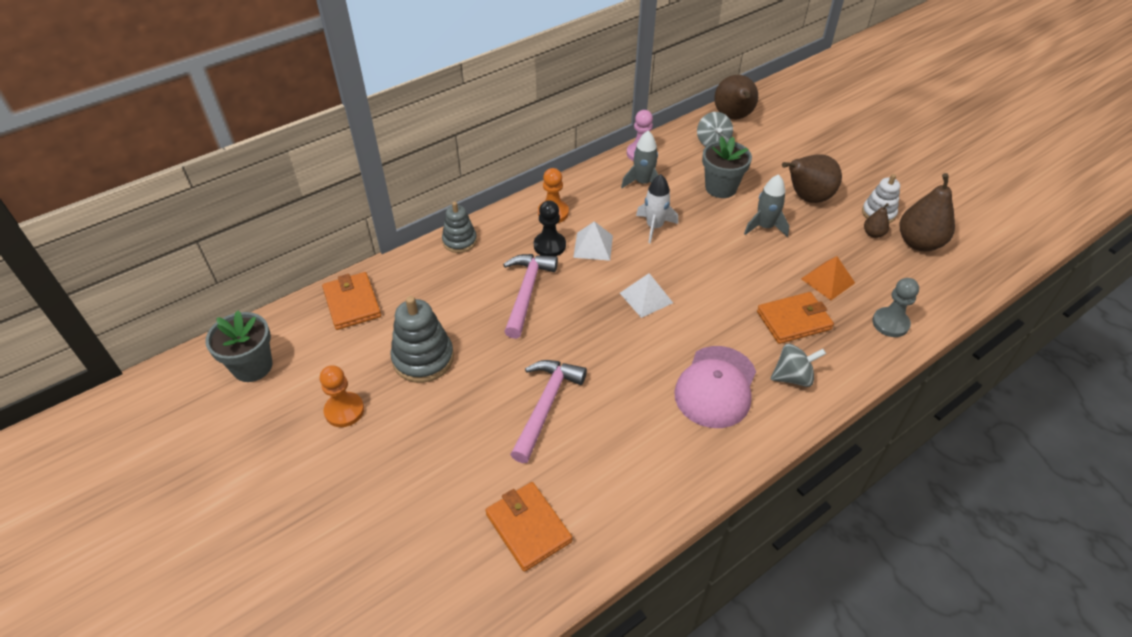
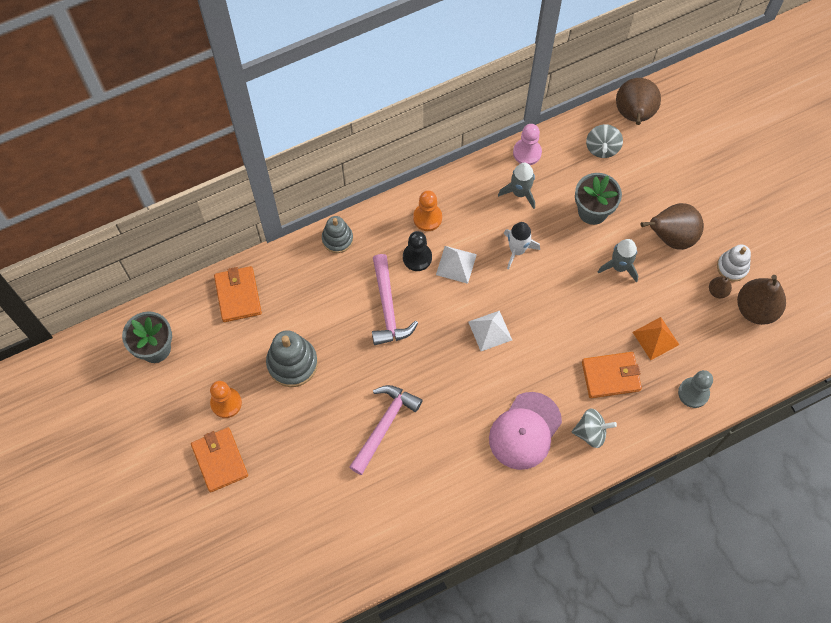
camera: 10 degrees right, 20 degrees up
orange wallet [485,482,572,572] -> orange wallet moved to [191,428,248,492]
pink hammer [503,254,558,339] -> pink hammer turned 150 degrees clockwise [372,254,418,345]

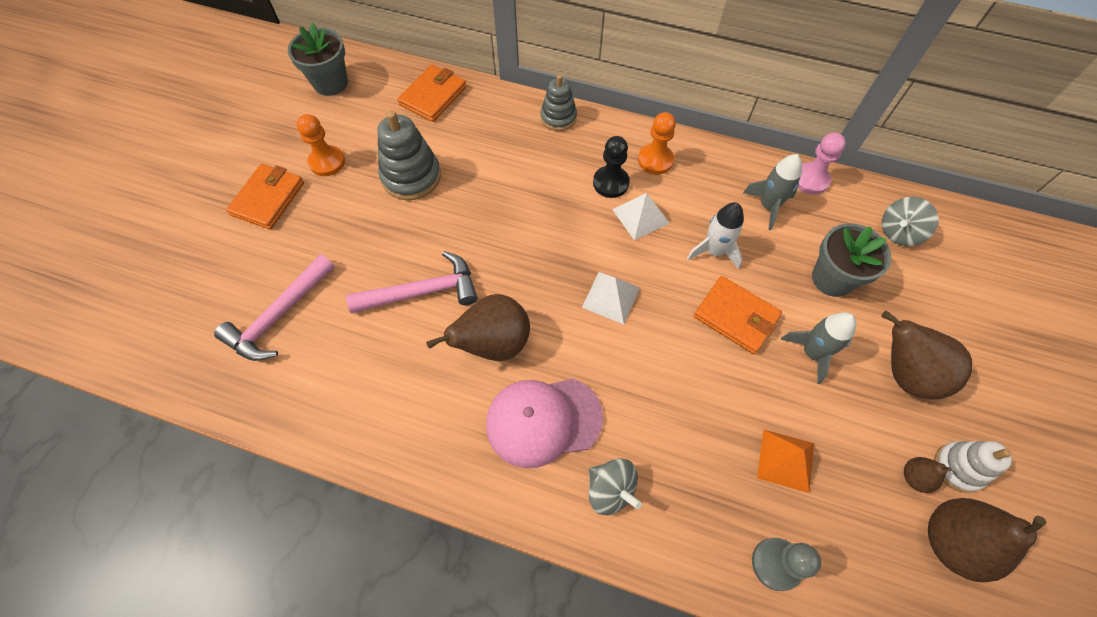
camera: 45 degrees right, 5 degrees down
pink hammer [372,254,418,345] -> pink hammer moved to [214,254,335,361]
orange wallet [582,352,642,398] -> orange wallet moved to [694,276,782,354]
brown pear [616,78,661,125] -> brown pear moved to [426,294,530,361]

